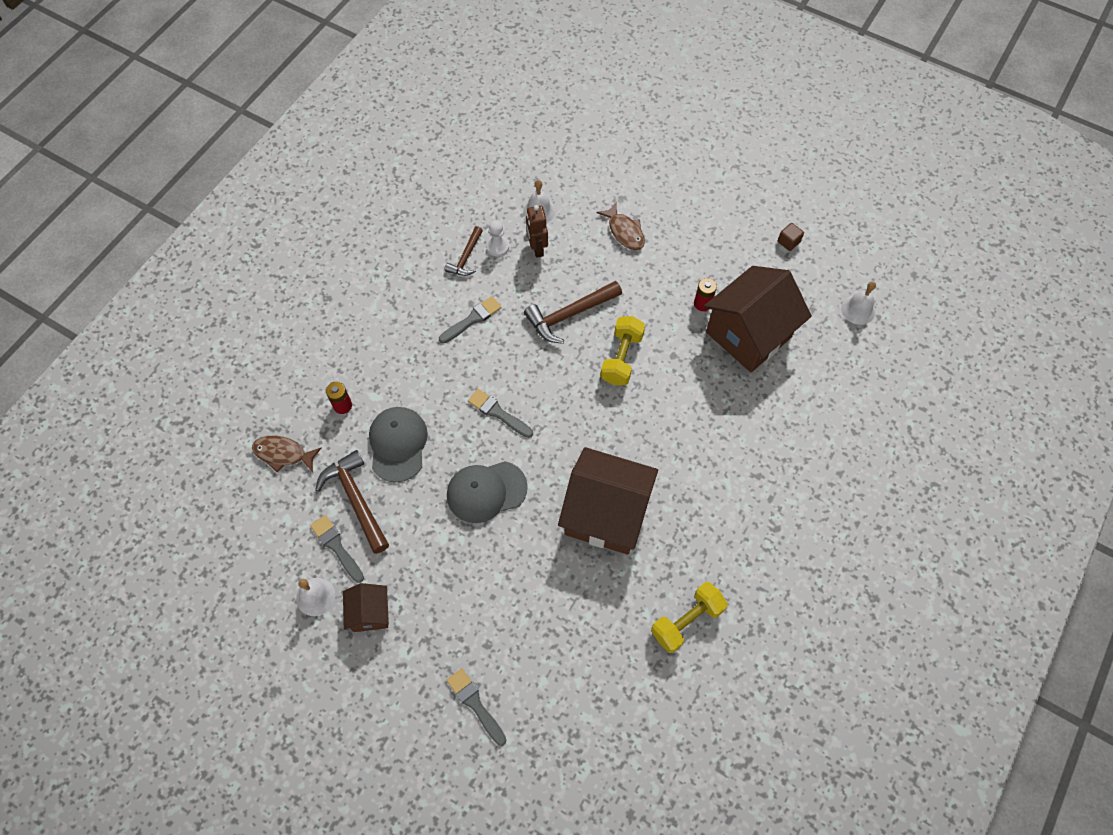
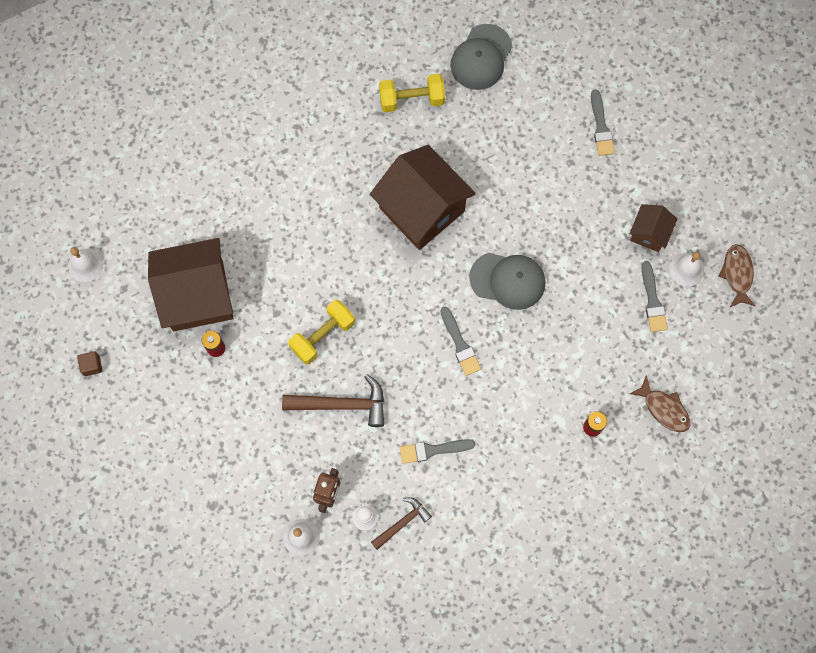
camera: 150 degrees left, 10 degrees up
brown hammer [315,450,389,554] -> none
grey cap [369,407,428,482] -> grey cap moved to [451,24,512,90]
brown fish [597,202,645,250] -> brown fish moved to [718,244,755,307]

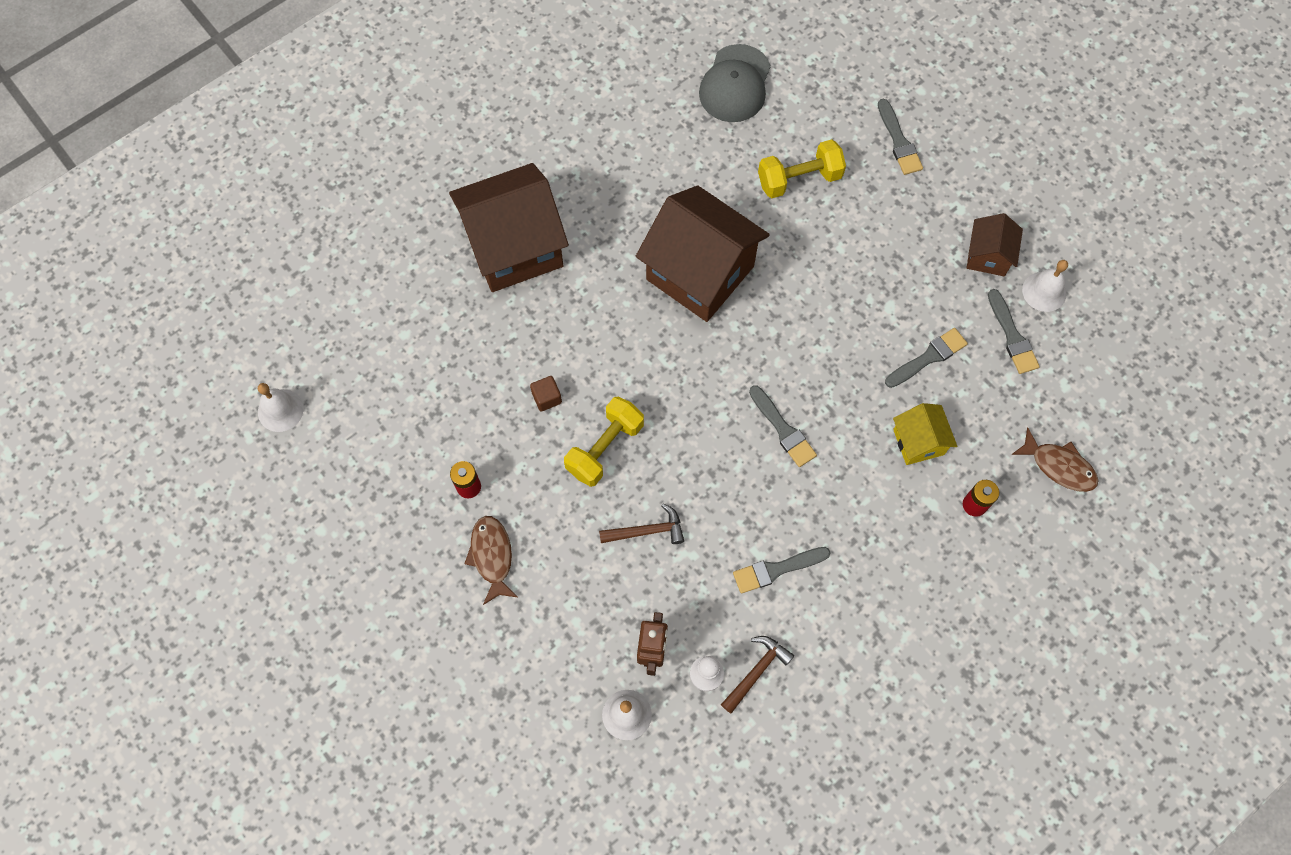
camera: 10 degrees left, 5 degrees down
brown cube [77,351,102,376] -> brown cube moved to [530,376,562,411]
brown house [148,238,233,331] -> brown house moved to [449,163,569,292]
brown hammer [282,374,384,427] -> brown hammer [599,503,684,544], size x0.61
yellow dumbbell [379,74,445,112] -> yellow dumbbell moved to [758,139,846,198]
grey cap [469,253,545,310] -> none
brown fish [718,244,755,307] -> brown fish moved to [464,516,518,605]
none -> grey brush [885,328,968,388]
none -> yellow house [893,403,957,465]

